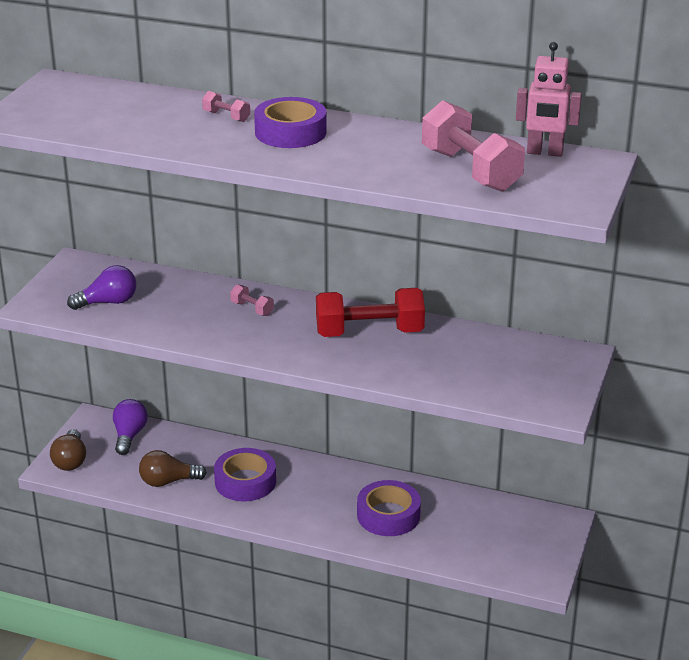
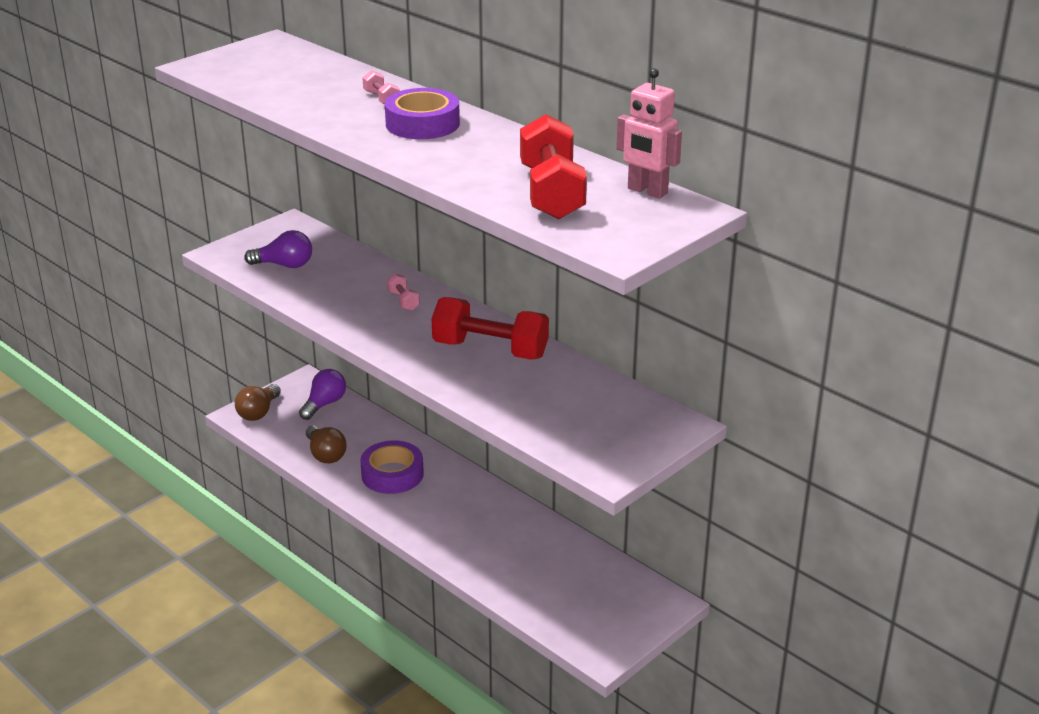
camera: 25 degrees right, 0 degrees up
brown light bulb [139,450,207,487] -> brown light bulb turned 135 degrees counterclockwise [306,425,347,463]
purple tape [357,480,421,536] -> none
pink dumbbell [422,100,525,192] -> red dumbbell [520,114,587,219]

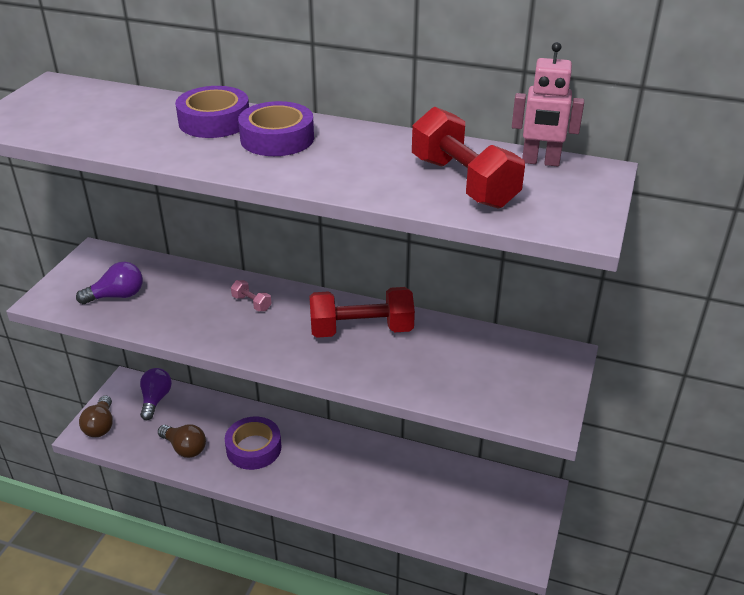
camera: 25 degrees left, 5 degrees up
pink dumbbell [362,70,400,104] -> purple tape [175,86,249,138]

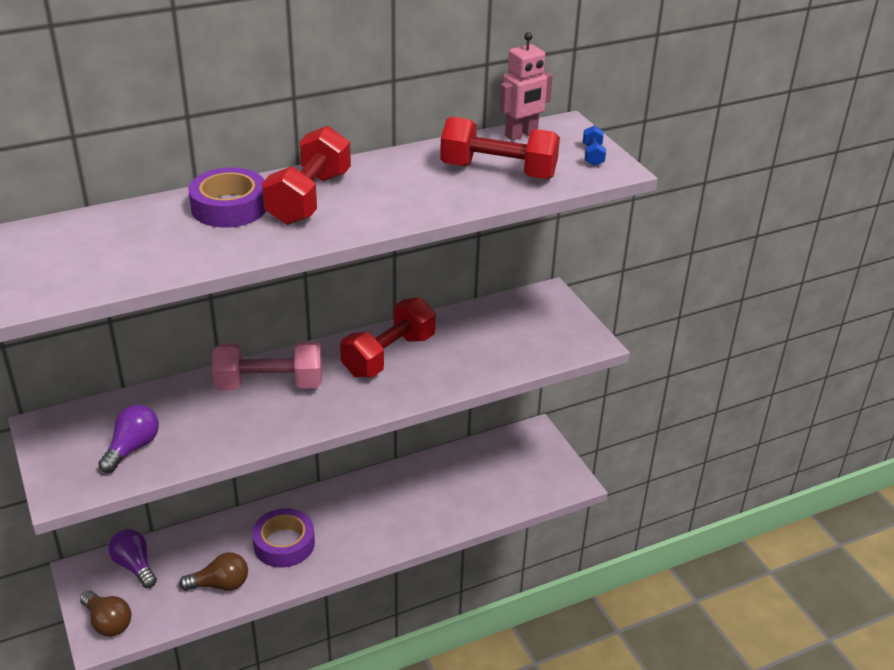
camera: 45 degrees left, 0 degrees up
pink dumbbell [231,280,272,311] -> pink dumbbell [212,342,322,391], size x2.29
purple tape [238,101,314,156] -> red dumbbell [262,125,351,225]
none -> blue dumbbell [583,126,606,166]

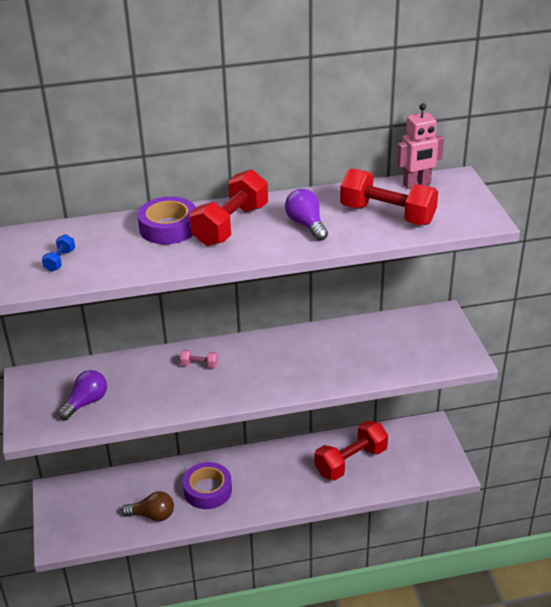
camera: 15 degrees right, 0 degrees up
brown light bulb [80,590,131,637] -> none
purple light bulb [108,529,157,588] -> purple light bulb moved to [285,189,328,241]
pink dumbbell [212,342,322,391] -> pink dumbbell [180,350,218,368], size x0.44
red dumbbell [340,297,436,378] -> red dumbbell moved to [314,420,388,480]
blue dumbbell [583,126,606,166] -> blue dumbbell moved to [42,234,75,272]

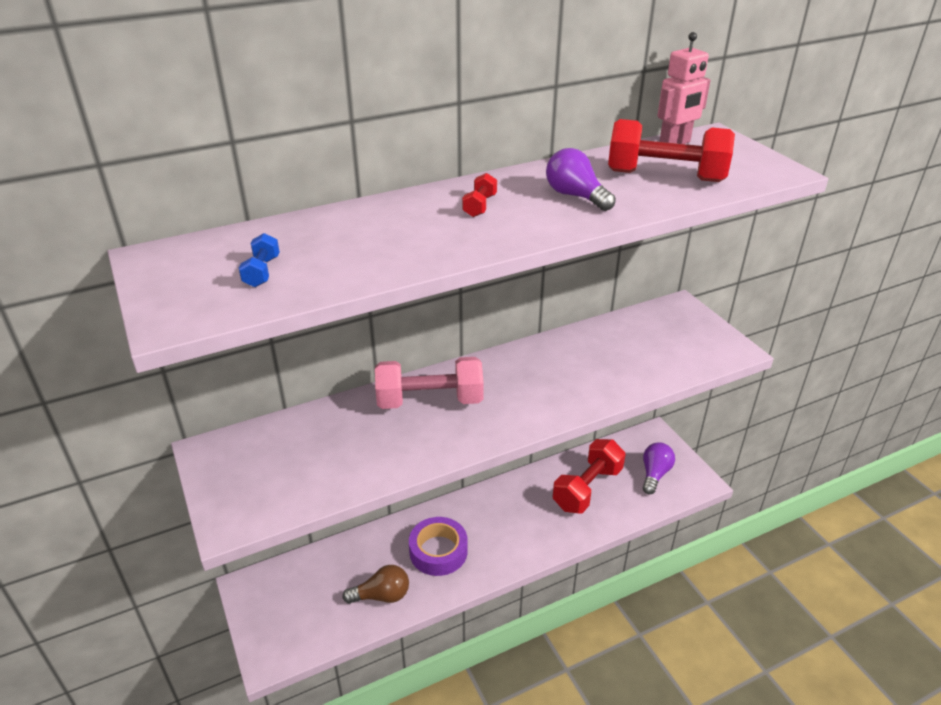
camera: 15 degrees left, 0 degrees up
purple light bulb [58,370,107,420] -> purple light bulb moved to [642,442,675,495]
purple tape [137,197,196,244] -> none
pink dumbbell [180,350,218,368] -> pink dumbbell [375,357,484,409], size x2.29
red dumbbell [190,169,268,246] -> red dumbbell [462,173,497,217], size x0.44

